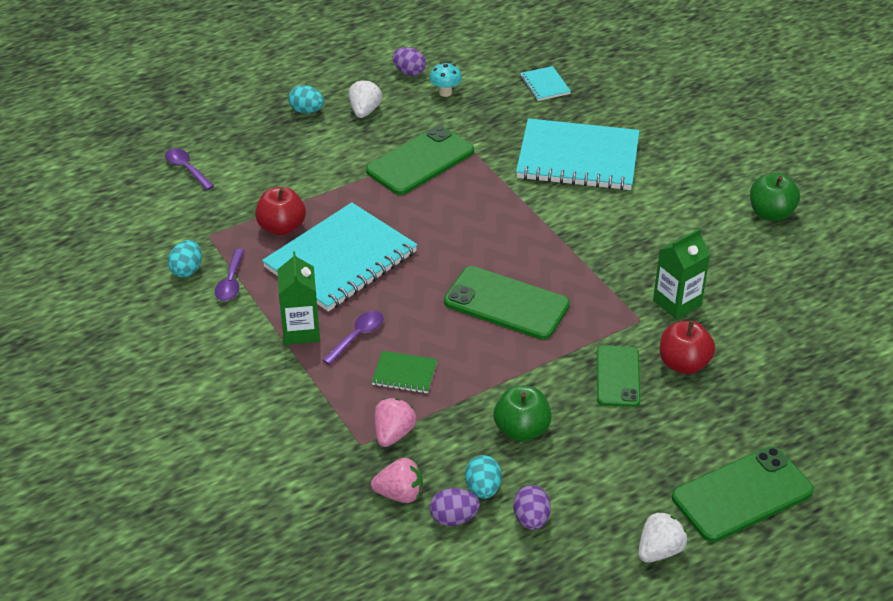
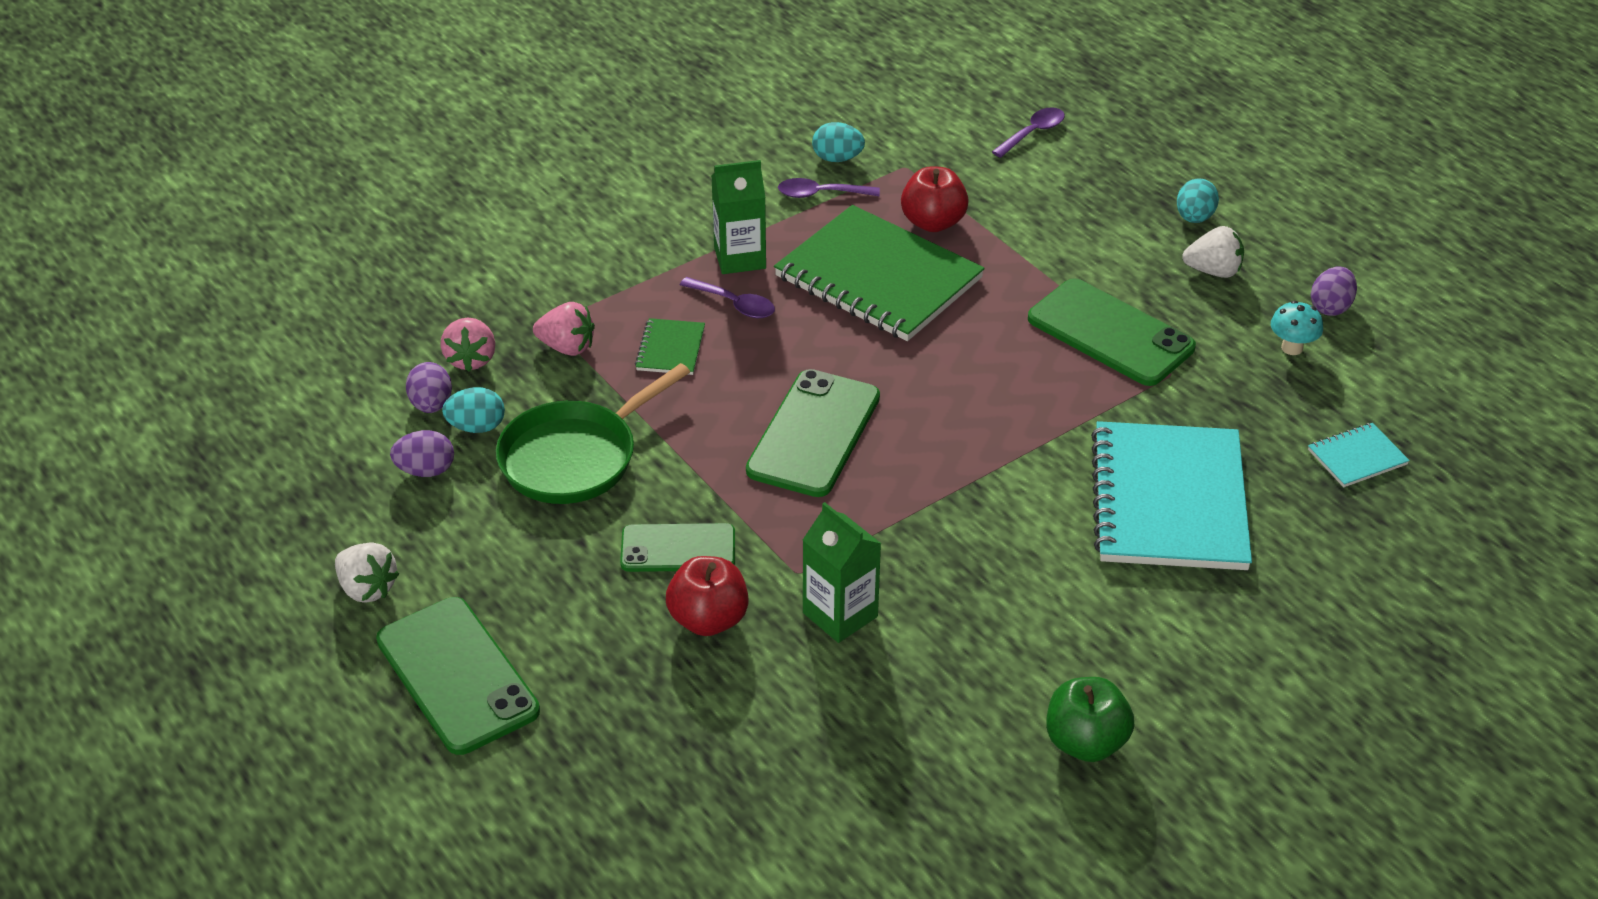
camera: 85 degrees right, 0 degrees up
turquoise notebook [262,202,418,312] -> green notebook [774,205,985,341]
green apple [494,385,552,442] -> green pan [496,363,690,504]

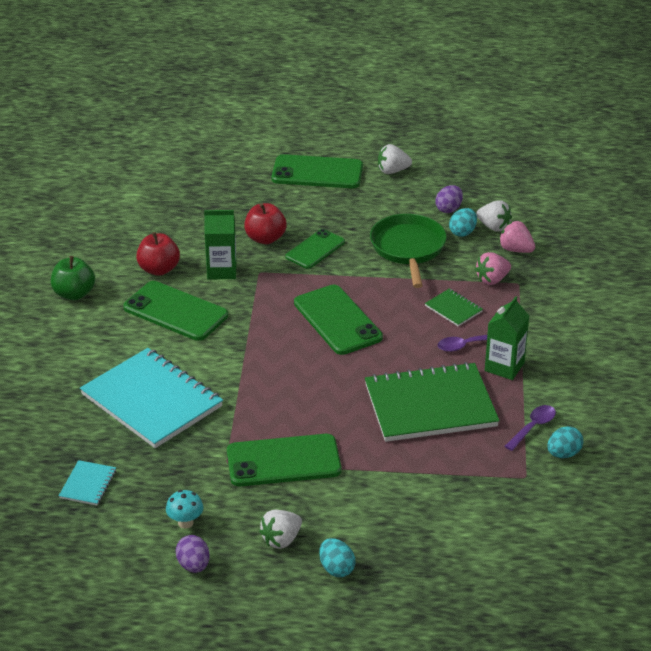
camera: 130 degrees right, 5 degrees down
purple egg [406,362,452,413] -> white strawberry [476,200,512,232]
red apple [901,166,969,232] -> red apple moved to [136,232,180,276]
purple spoon [992,107,1065,158] -> none
none -> green phone [123,281,228,341]

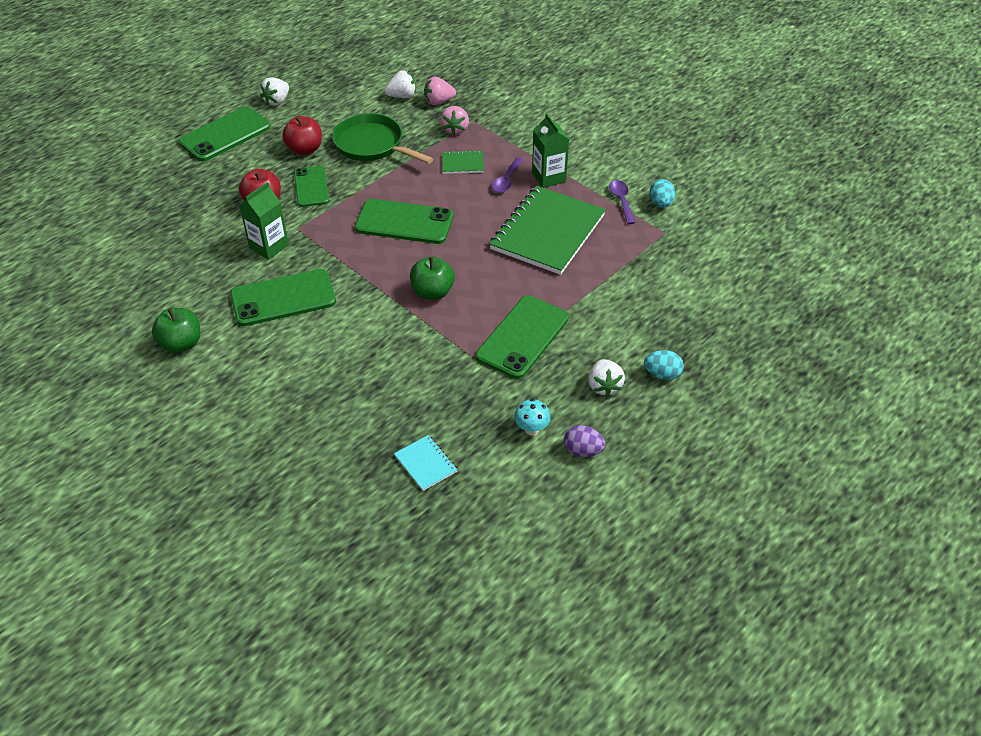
camera: 50 degrees left, 10 degrees up
turquoise notebook [80,348,223,448] -> none
red apple [136,232,180,276] -> red apple moved to [282,116,322,155]
purple egg [435,185,463,213] -> none
turquoise egg [449,208,477,237] -> none
none -> green apple [410,256,455,300]

